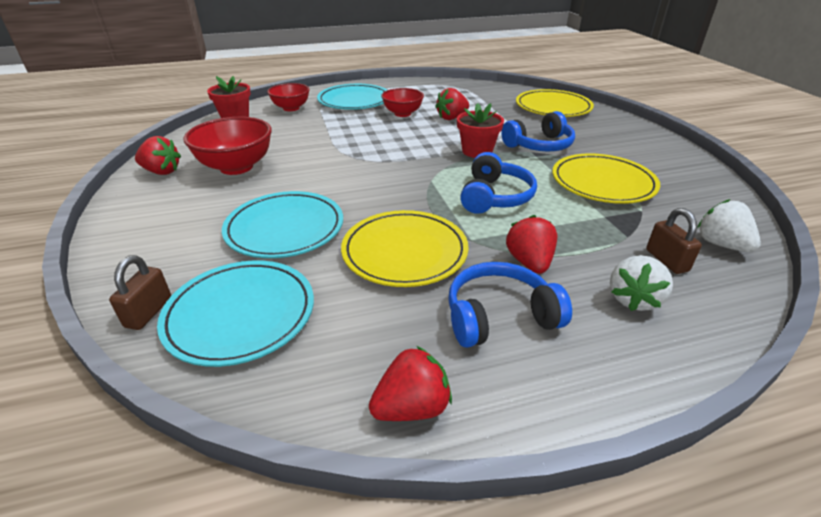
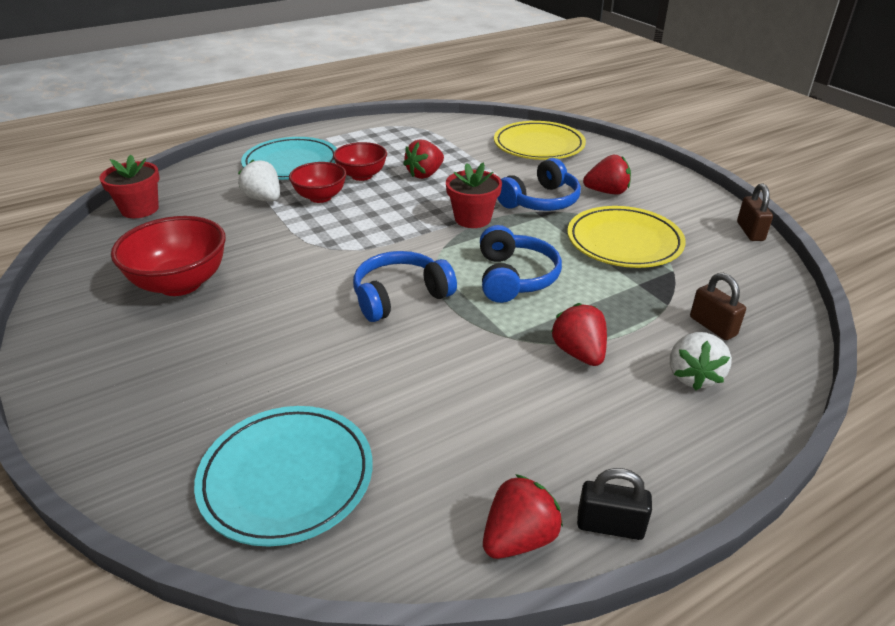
camera: 15 degrees left, 0 degrees up
brown padlock [109,255,171,330] -> brown padlock moved to [737,183,773,241]
red strawberry [135,136,181,175] -> red strawberry moved to [583,155,631,194]
turquoise plate [222,191,343,258] -> none
red bowl [267,83,310,111] -> red bowl moved to [289,162,347,203]
yellow plate [341,210,469,287] -> none
blue headphones [448,262,572,348] -> blue headphones moved to [353,251,457,322]
white strawberry [697,199,761,252] -> white strawberry moved to [238,159,280,202]
none -> black padlock [577,468,652,540]

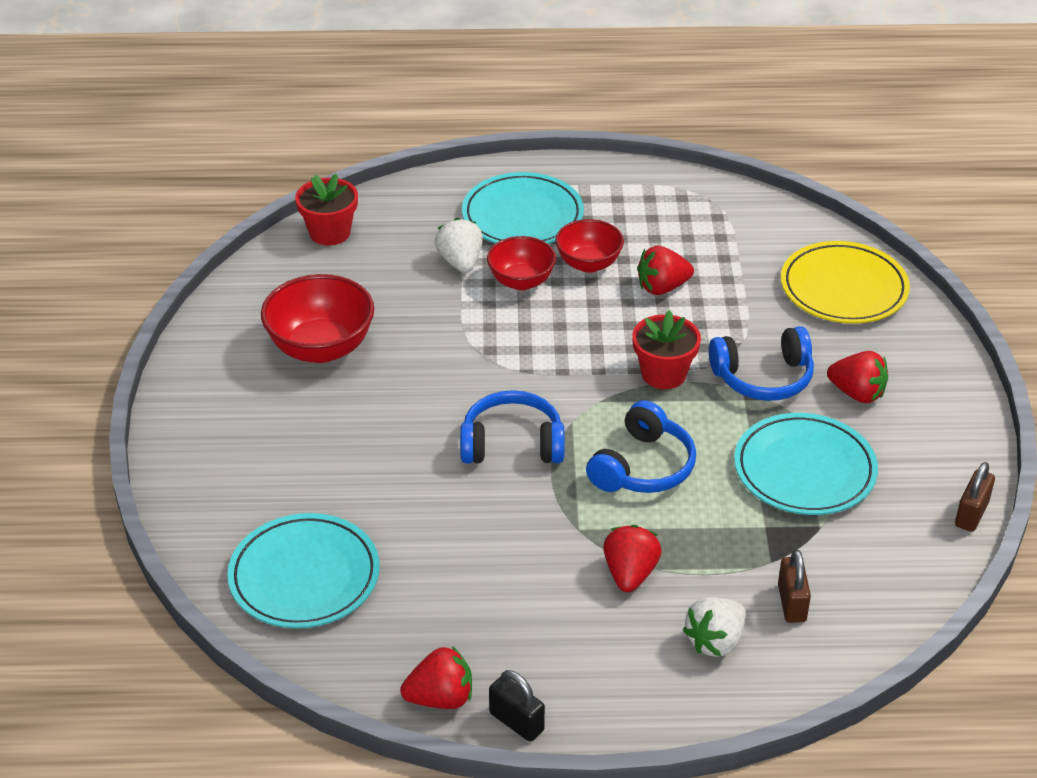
camera: 30 degrees right, 5 degrees up
yellow plate [567,206,686,268] -> turquoise plate [734,413,878,515]

